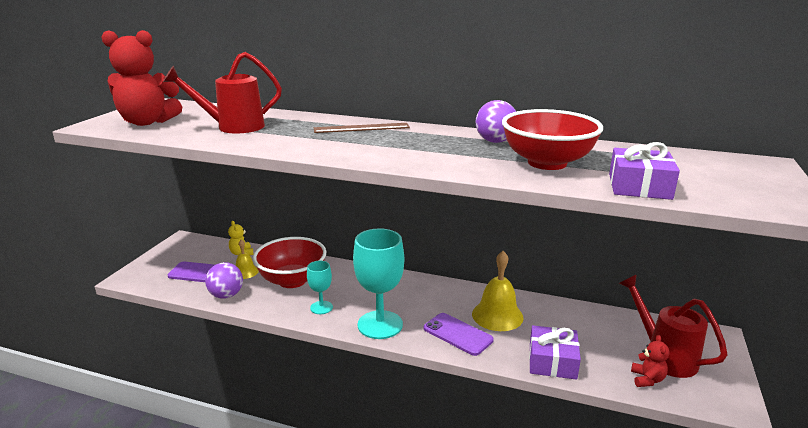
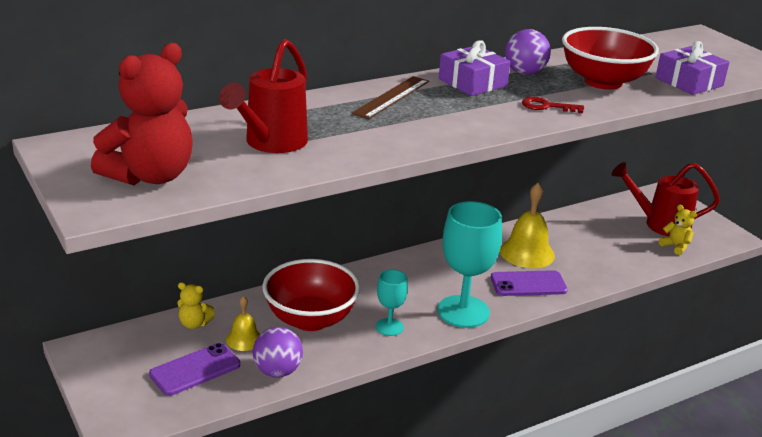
camera: 50 degrees left, 5 degrees up
purple gift [529,325,581,380] -> purple gift moved to [439,40,510,96]
red teddy bear [631,335,670,387] -> yellow teddy bear [659,204,697,255]
none -> red key [522,97,584,113]

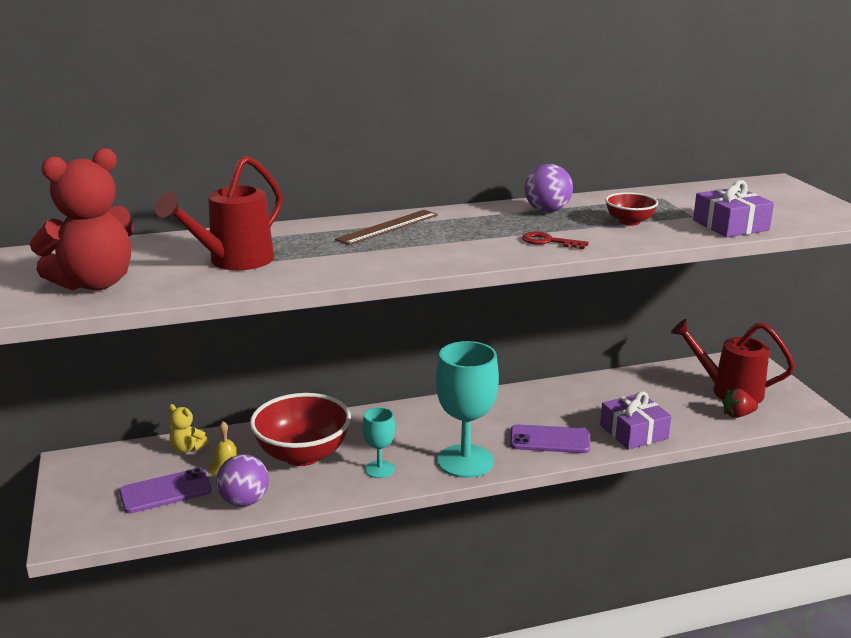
camera: 15 degrees right, 5 degrees down
purple gift [439,40,510,96] -> purple gift moved to [600,391,672,450]
yellow bell [500,183,555,268] -> none
red bowl [562,27,659,90] -> red bowl [605,192,658,226], size x0.51
yellow teddy bear [659,204,697,255] -> red strawberry [722,388,758,418]

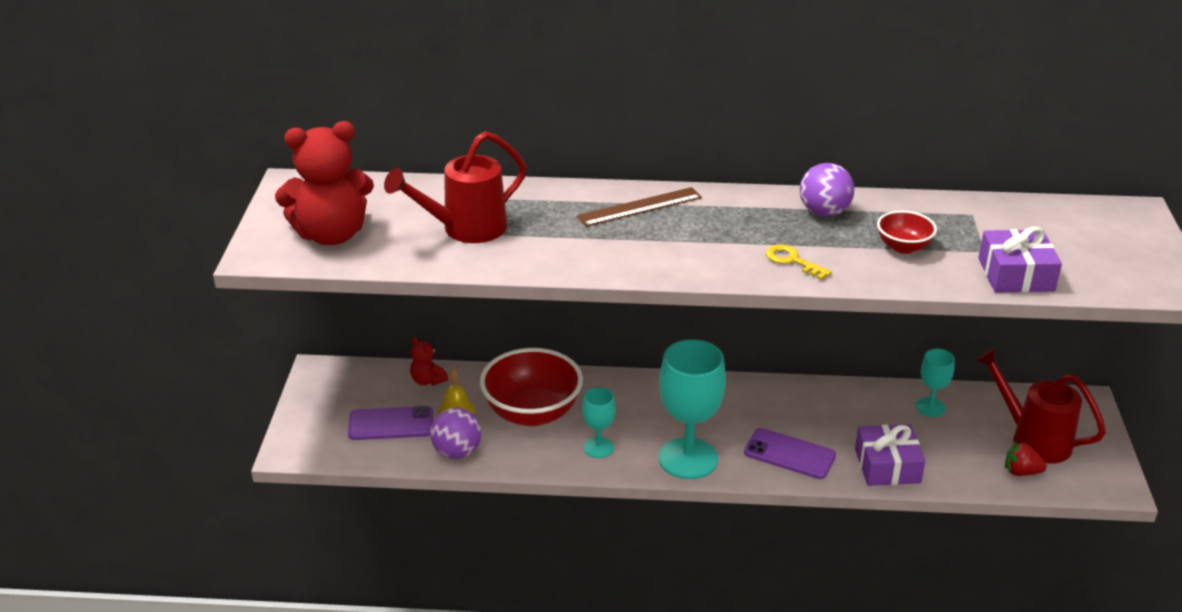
camera: 20 degrees right, 10 degrees up
yellow teddy bear [168,404,209,453] -> red teddy bear [410,337,448,386]
red key [522,231,589,249] -> yellow key [766,244,832,280]
none -> turquoise goblet [915,349,955,417]

